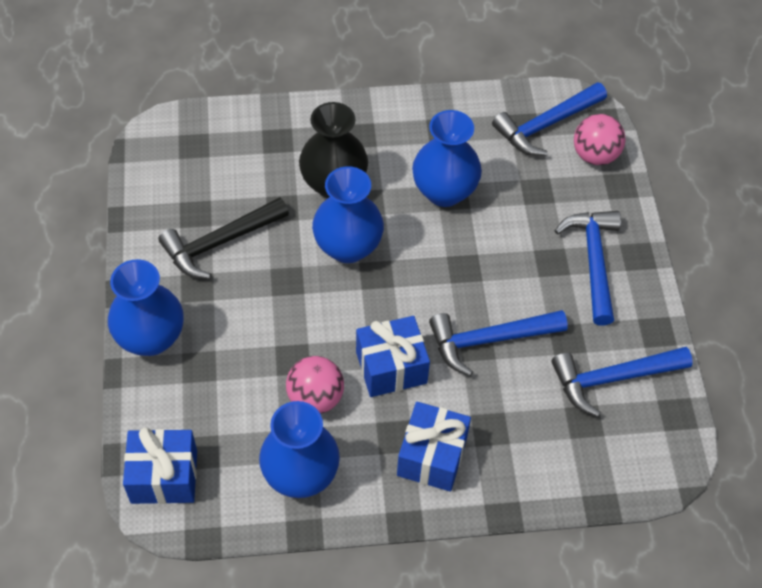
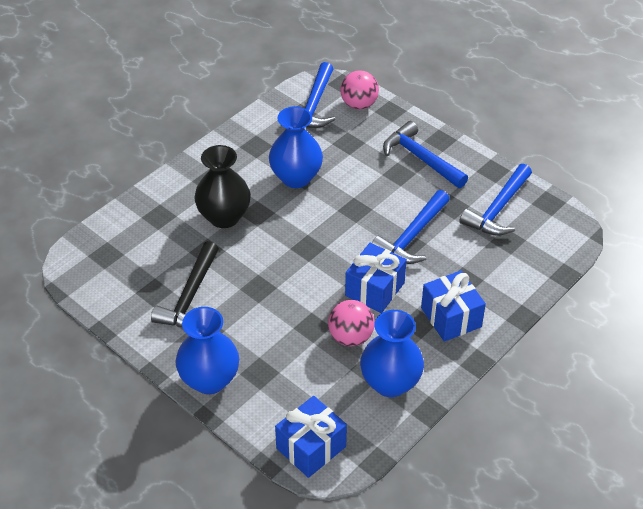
camera: 40 degrees left, 10 degrees down
blue vase [312,166,384,263] -> none

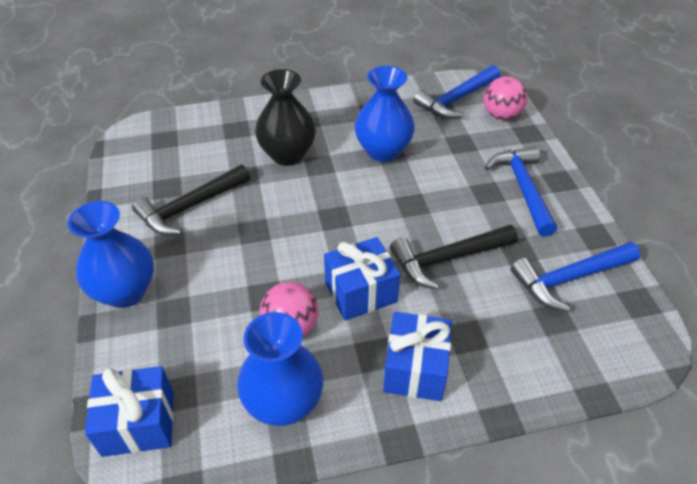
camera: 35 degrees right, 0 degrees up
blue hammer [372,190,450,264] -> black hammer [390,225,518,290]

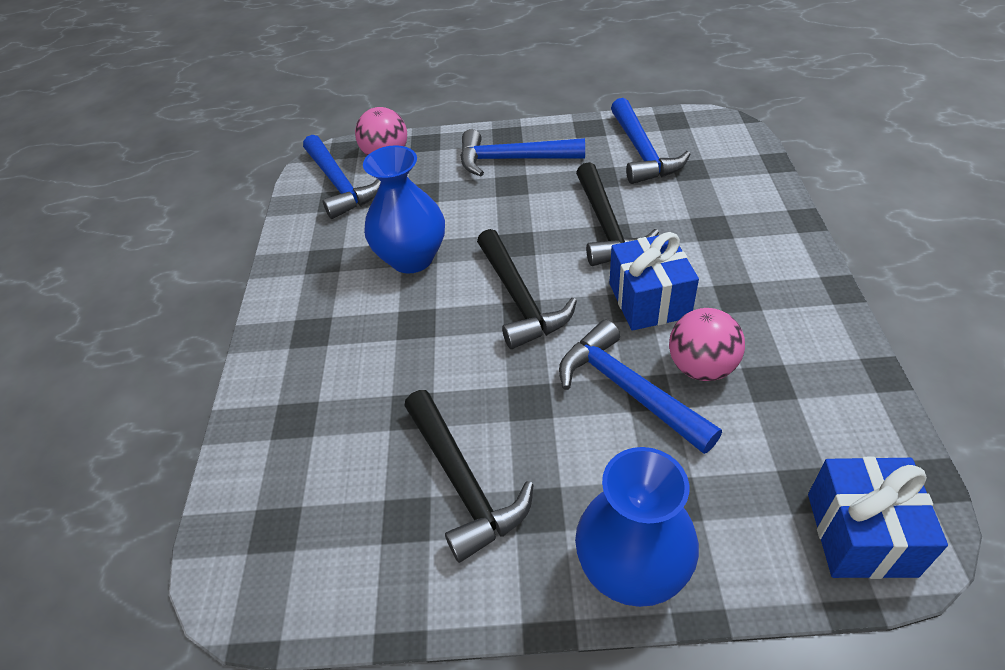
camera: 75 degrees left, 0 degrees up
blue vase [237,312,323,426] -> none
black vase [255,69,316,166] -> none
blue gift [383,312,452,401] -> none
none -> black hammer [477,229,577,349]
none -> blue hammer [559,320,722,454]

